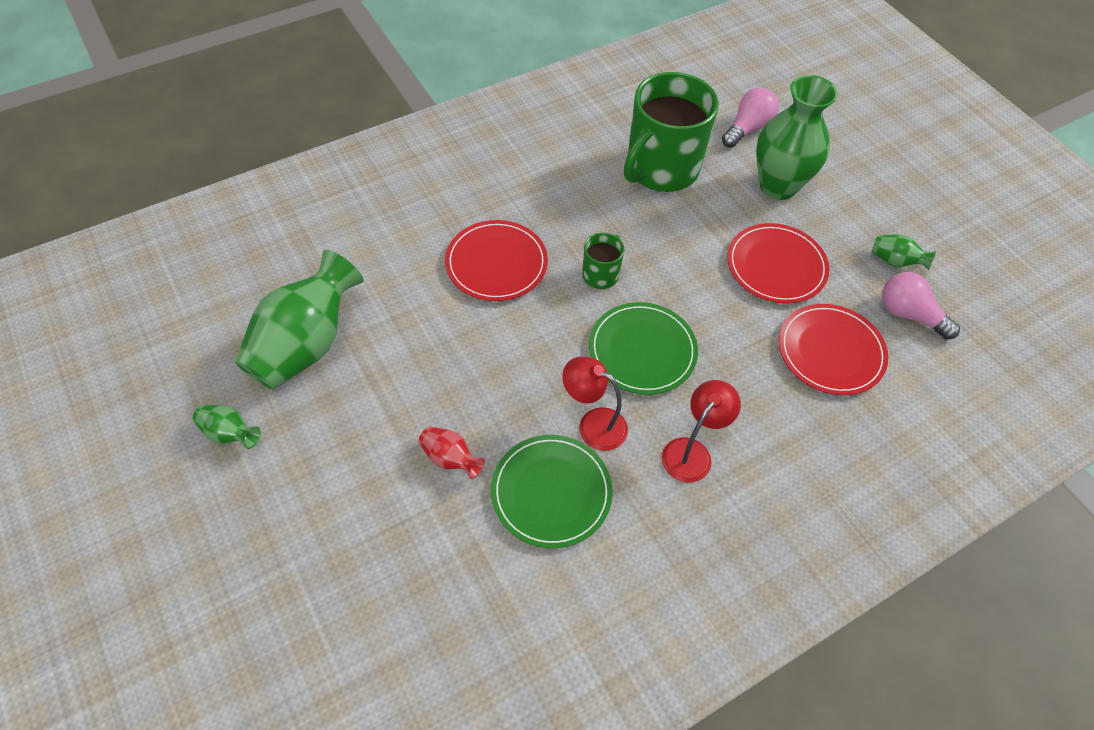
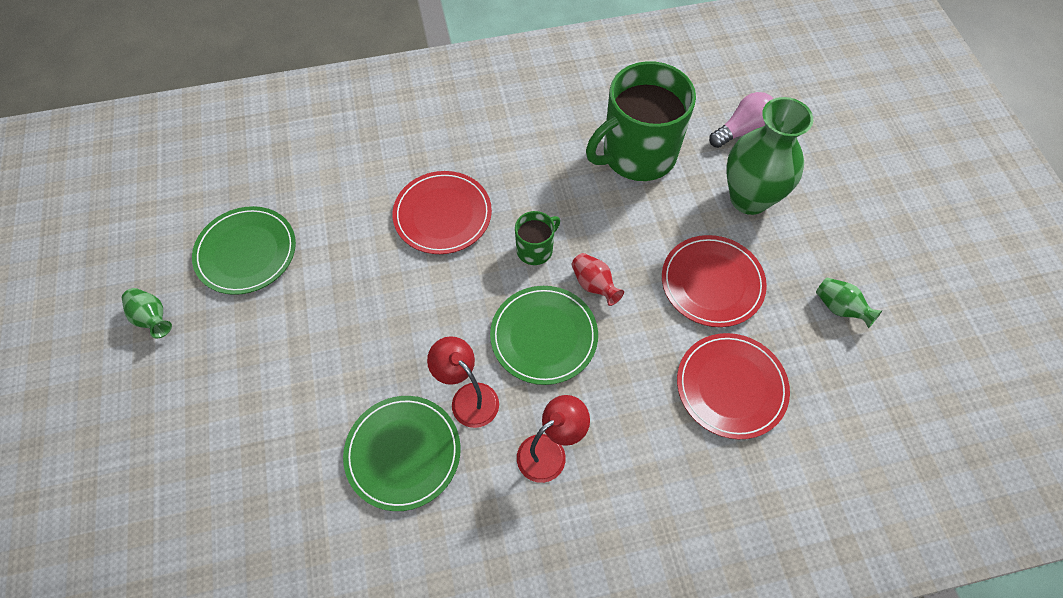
camera: 20 degrees right, 5 degrees up
green vase [235,250,364,390] -> green plate [192,206,296,295]
red vase [419,426,485,479] -> red vase moved to [571,253,624,306]
pink light bulb [882,272,960,340] -> none

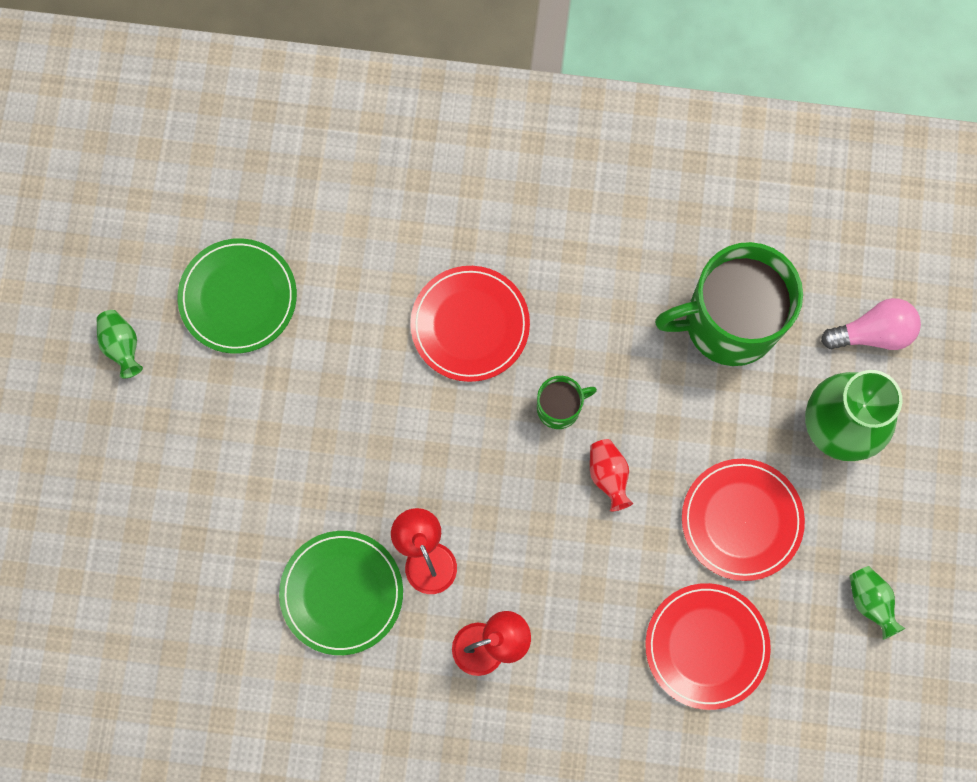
camera: 20 degrees right, 15 degrees up
green plate [490,286,598,385] -> none

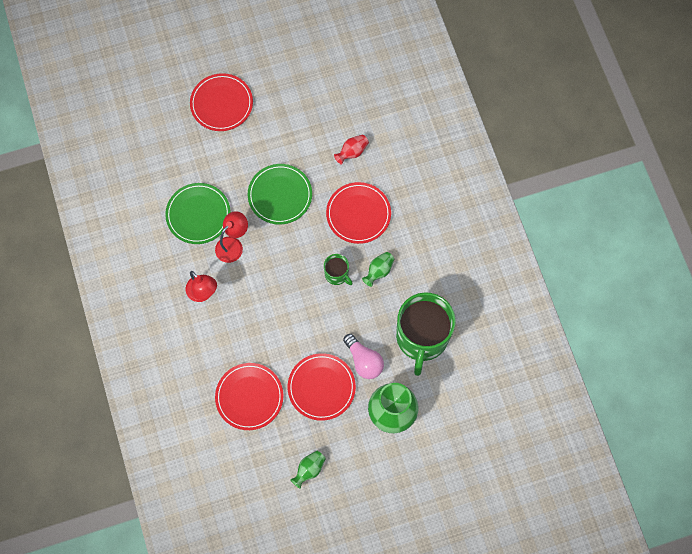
camera: 65 degrees right, 5 degrees down
green vase [96,310,143,379] -> green vase moved to [362,252,394,287]
green plate [178,238,297,354] -> green plate moved to [248,164,312,225]
red vase [590,439,633,511] -> red vase moved to [334,135,369,165]
green mug [655,242,803,366] -> green mug turned 135 degrees counterclockwise [396,292,456,376]
pink light bulb [821,298,921,350] -> pink light bulb moved to [343,334,384,379]
none -> red plate [190,73,253,131]

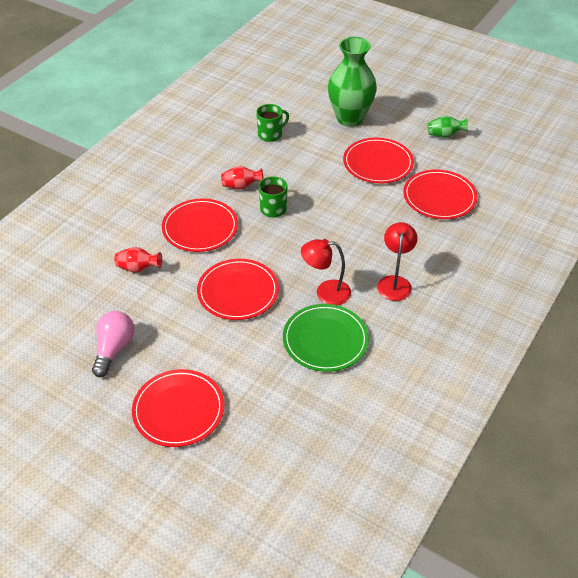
camera: 130 degrees left, 25 degrees down
green plate [248,164,312,225] -> red plate [197,259,279,320]
pink light bulb [343,334,384,379] -> pink light bulb moved to [92,311,134,377]
green vase [362,252,394,287] -> red vase [221,166,264,189]
green mug [396,292,456,376] -> green mug [256,104,289,142], size x0.46

